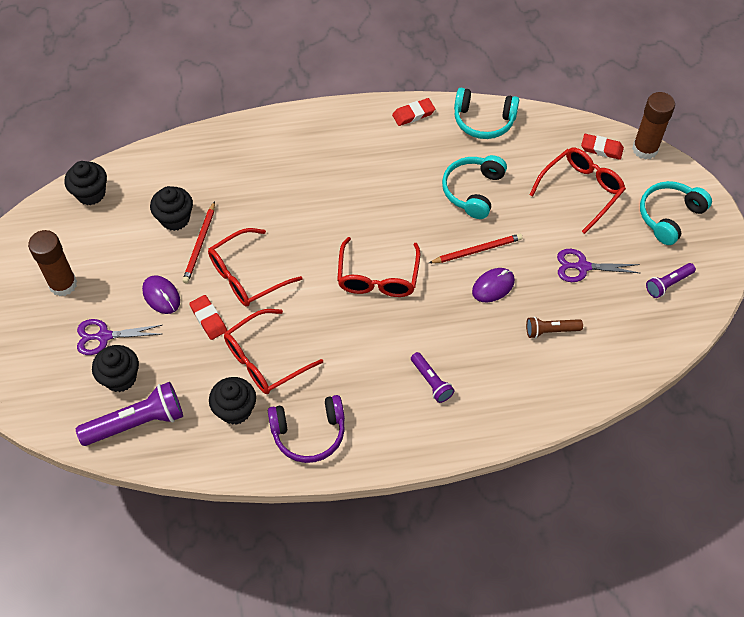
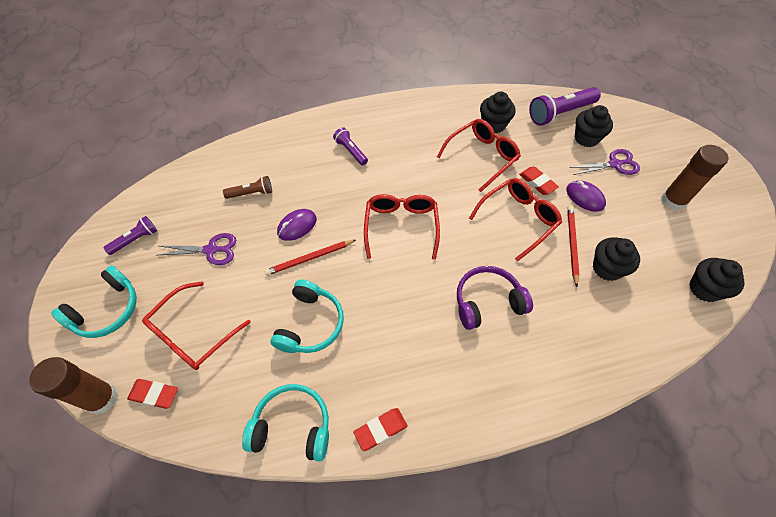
camera: 175 degrees right, 0 degrees up
purple headphones [268,395,345,463] -> purple headphones moved to [457,266,533,330]

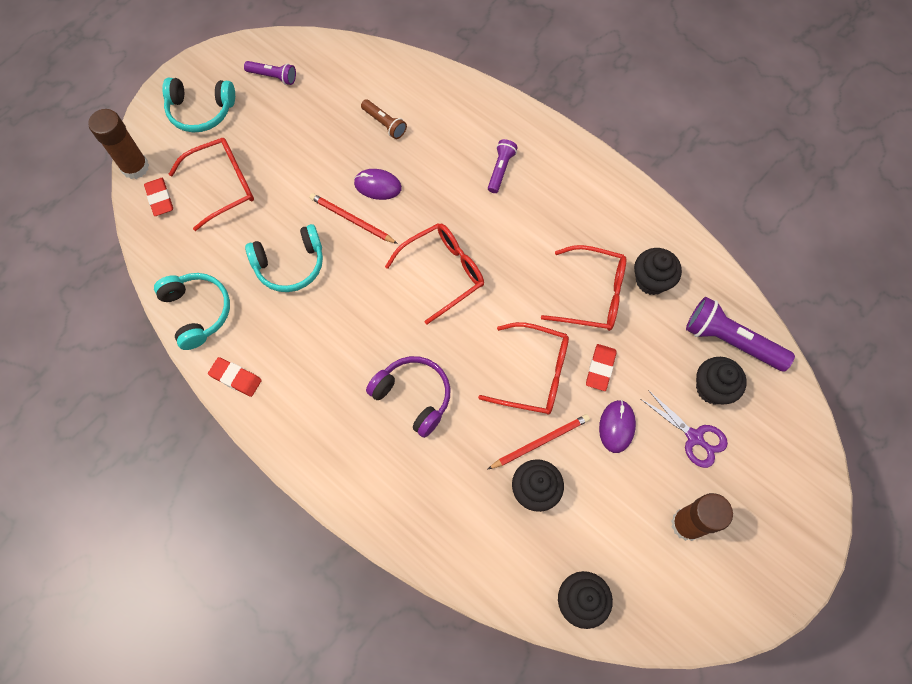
camera: 55 degrees right, 10 degrees up
red glasses [142,281,251,370] -> red glasses turned 150 degrees clockwise [169,138,254,231]
purple scissors [158,233,236,265] -> none

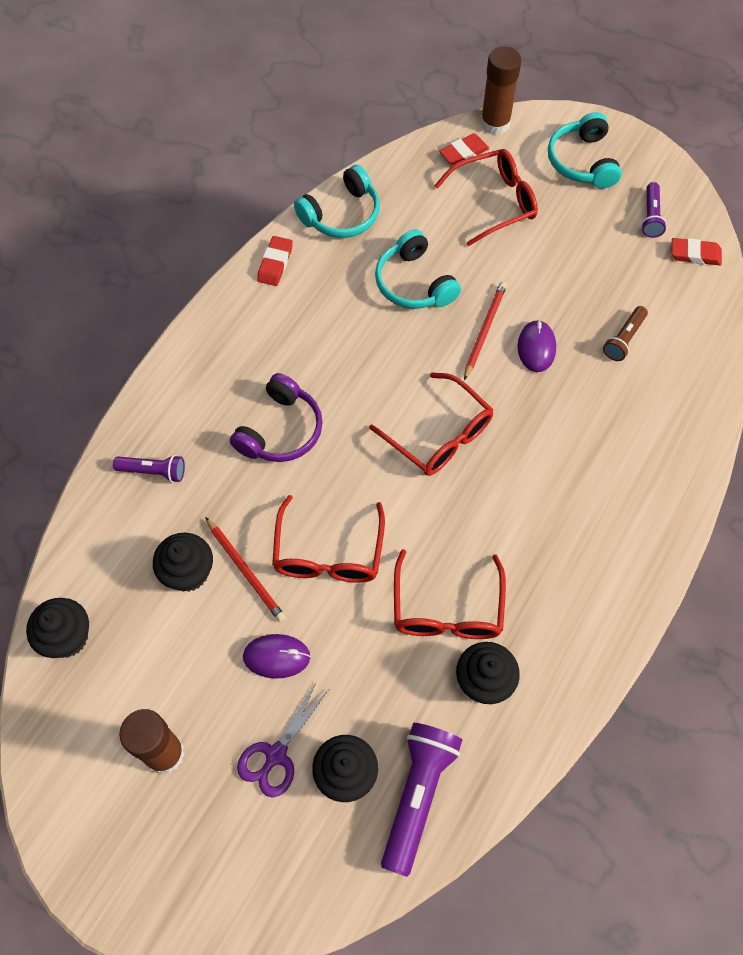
camera: 80 degrees right, 5 degrees down
red glasses [169,138,254,231] -> red glasses turned 75 degrees counterclockwise [434,149,538,246]
purple flashlight [488,139,518,193] -> purple flashlight moved to [113,455,185,483]
red eraser [586,344,616,391] -> red eraser moved to [672,238,722,265]

